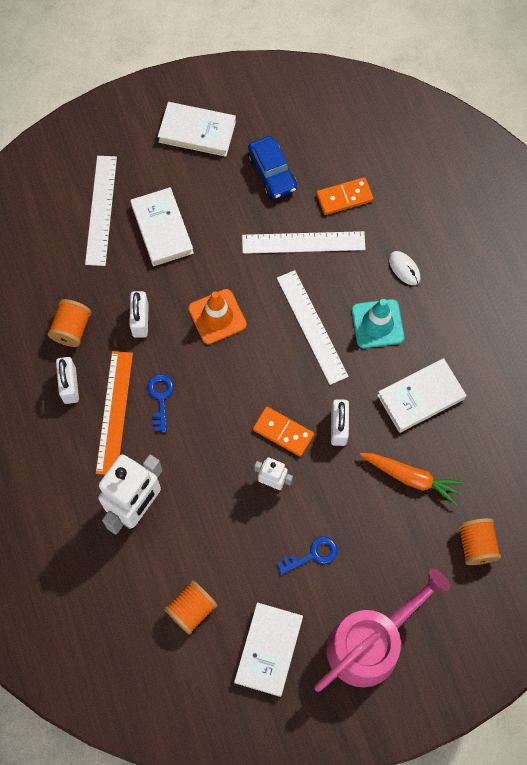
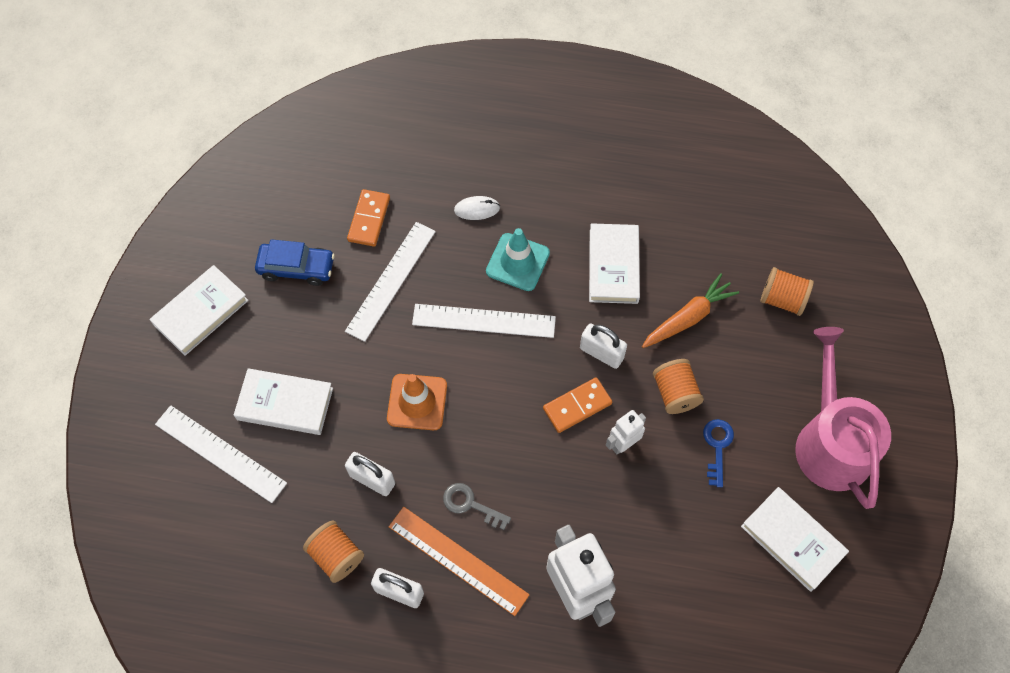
camera: 60 degrees left, 5 degrees down
blue key [147,374,174,432] -> grey key [443,483,511,530]
orange spool [164,580,218,635] -> orange spool moved to [653,359,704,414]

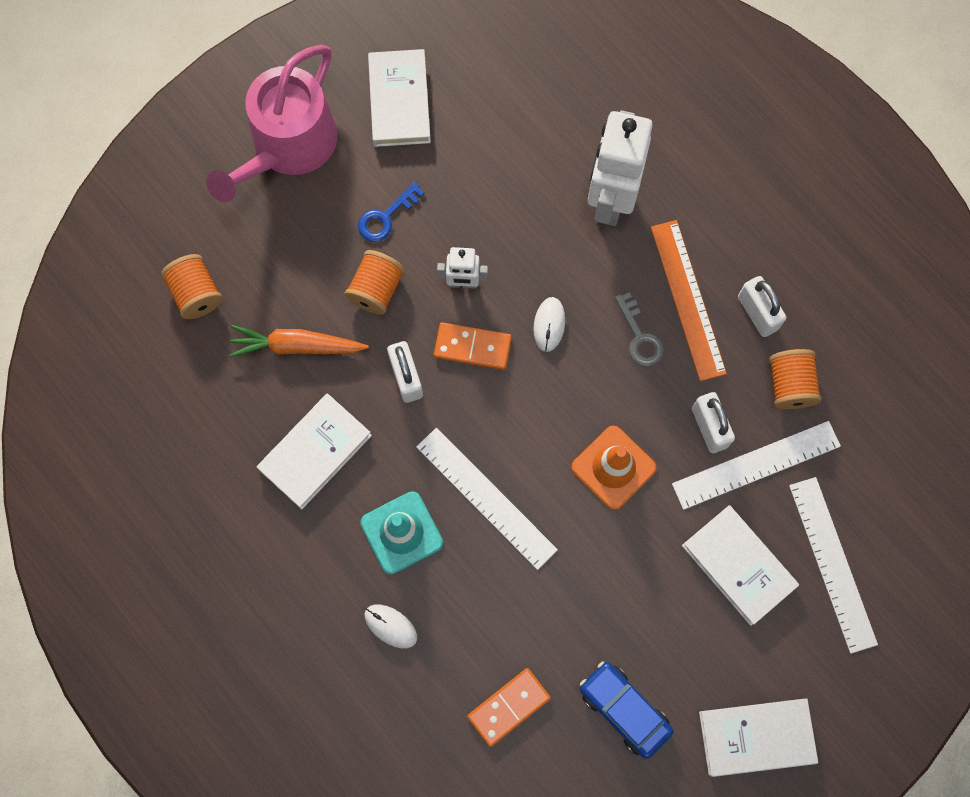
camera: 140 degrees left, 10 degrees up
white ruler [345,222,436,342] -> white ruler moved to [672,421,841,510]
none -> white mouse [533,297,565,352]

